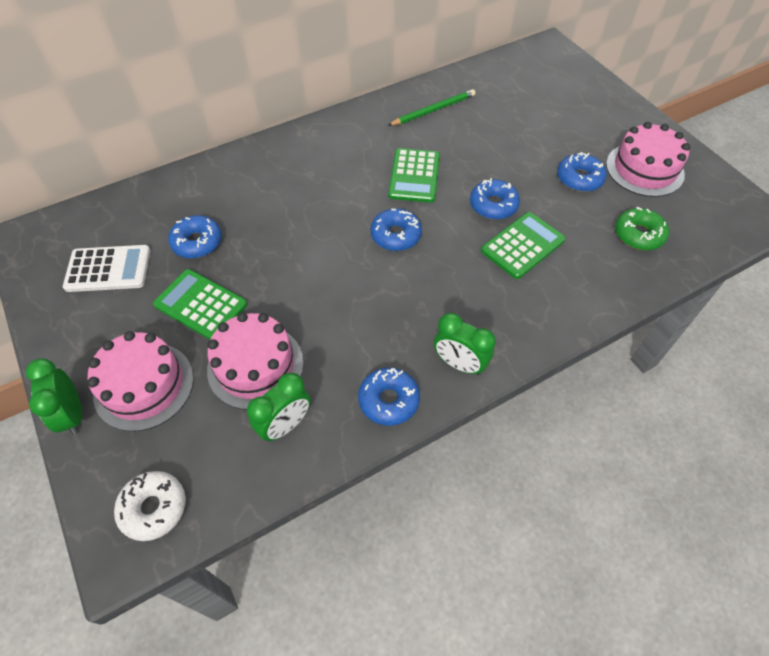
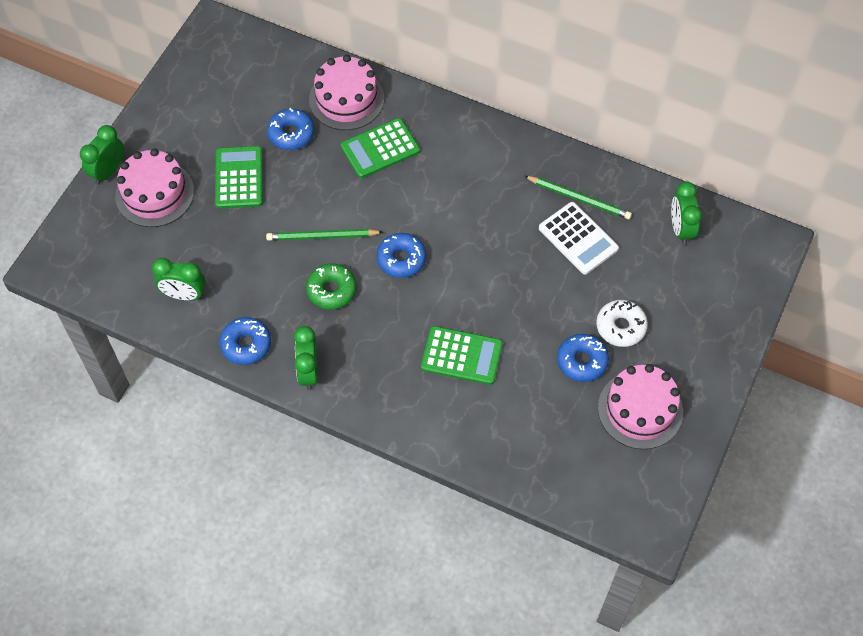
camera: 55 degrees right, 5 degrees up
white calculator [63,245,150,292] -> white calculator moved to [539,202,619,275]
white donut [114,471,186,541] -> white donut moved to [596,300,648,347]
pink cake [207,312,304,410] -> pink cake moved to [309,55,384,130]
green calculator [388,148,440,203] -> green calculator moved to [341,118,420,178]
blue donut [470,178,520,220] -> none
green donut [615,207,669,250] -> green donut moved to [306,263,356,310]
none -> green pencil [266,229,383,241]
none -> green clock [671,182,702,245]

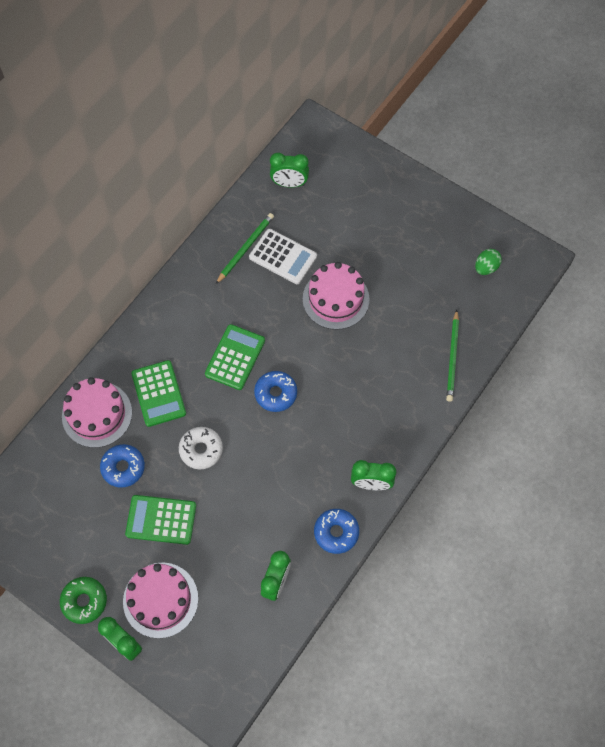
camera: 80 degrees left, 5 degrees up
green pencil [266,229,383,241] -> green pencil moved to [446,310,459,402]
green donut [306,263,356,310] -> green donut moved to [60,577,107,624]
green calculator [421,326,503,385] -> green calculator moved to [205,324,265,390]
white calculator [539,202,619,275] -> white calculator turned 60 degrees clockwise [249,229,317,284]
blue donut [557,334,609,382] -> none
white donut [596,300,648,347] -> white donut moved to [179,427,223,469]
pink cake [598,364,683,449] -> pink cake moved to [303,262,370,330]
none -> green egg [475,249,502,275]

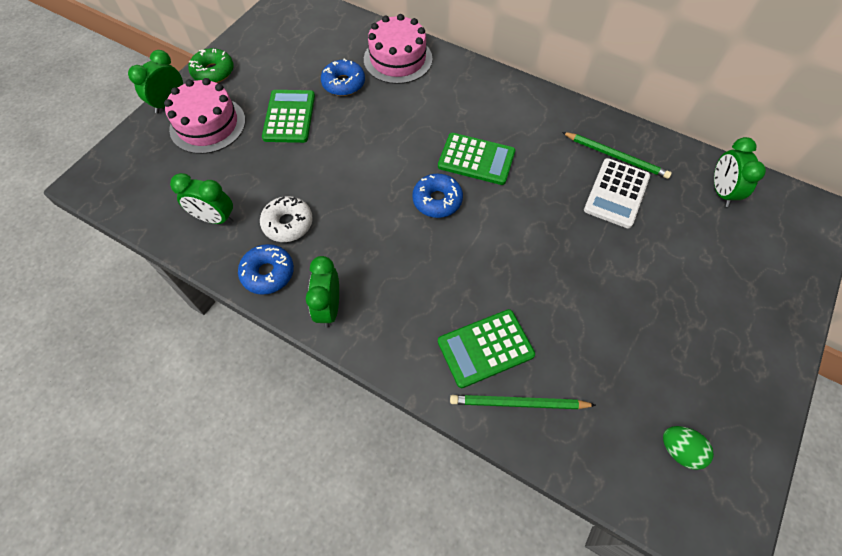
camera: 85 degrees right, 5 degrees down
green calculator [131,360,186,427] -> green calculator moved to [438,309,535,388]
white donut [179,427,223,469] -> white donut moved to [260,196,313,242]
pink cake [303,262,370,330] -> none

